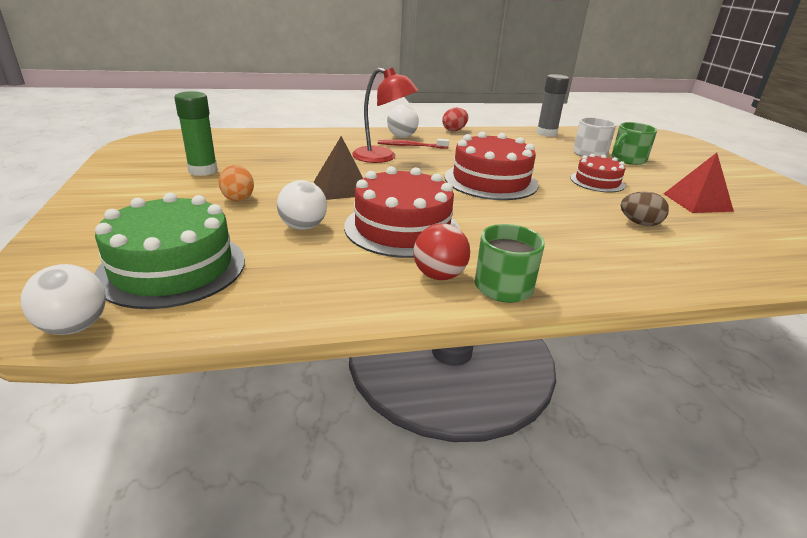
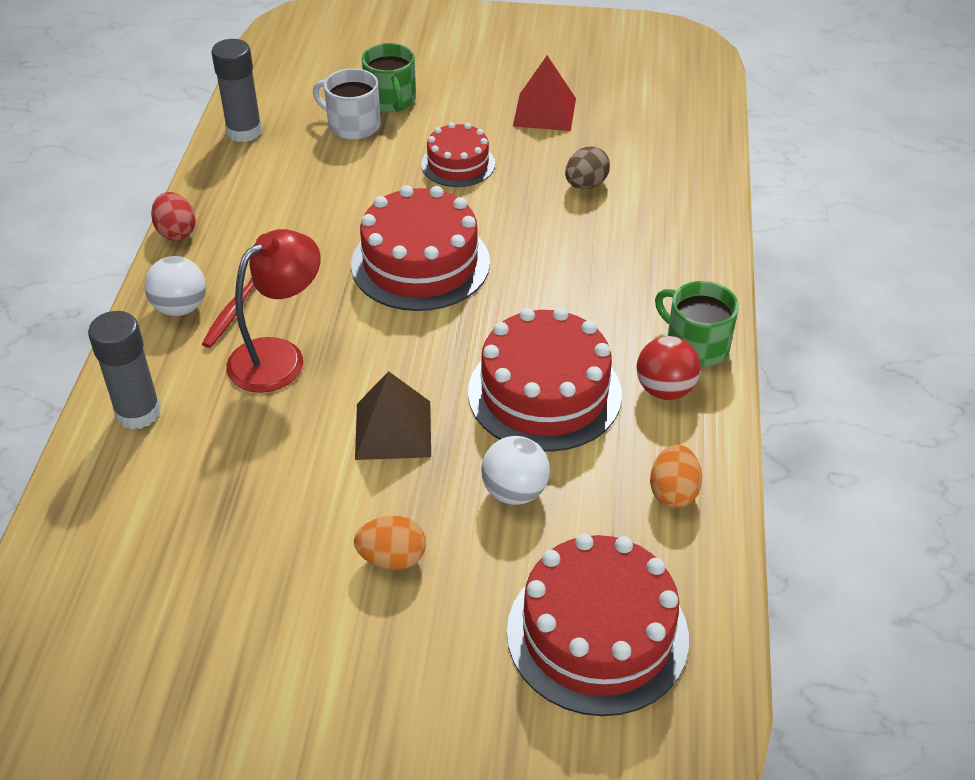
camera: 70 degrees left, 15 degrees up
white ball [21,264,106,335] -> none
green cake [94,193,245,309] -> red cake [507,533,689,716]
green glue stick [174,91,217,176] -> none
none -> grey glue stick [88,311,161,429]
none -> orange egg [650,444,702,508]

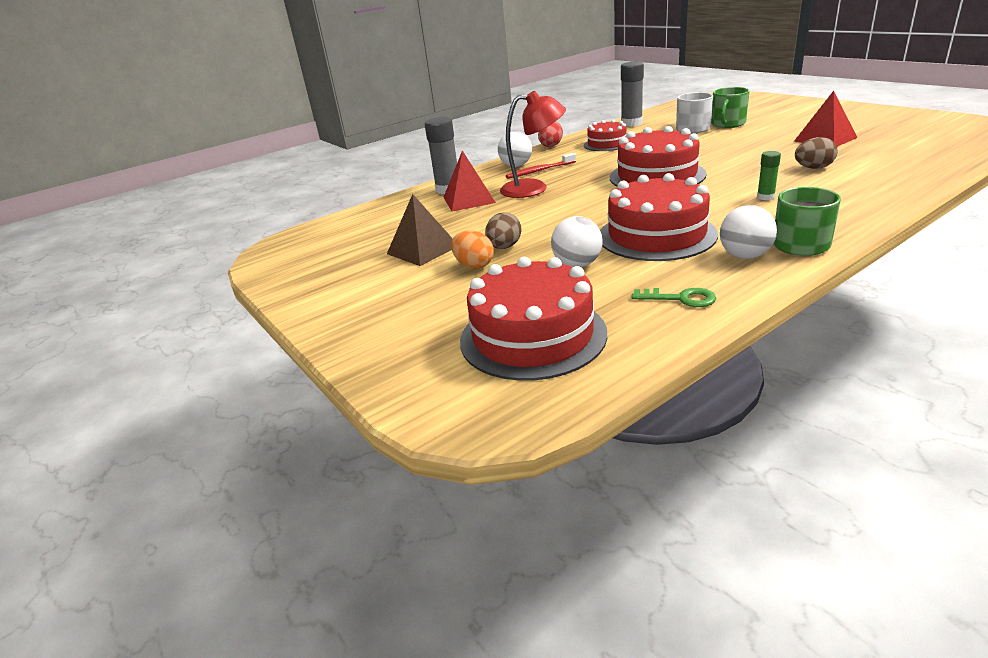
camera: 50 degrees right, 15 degrees down
brown pyramid [355,371,431,460] -> brown pyramid moved to [387,194,453,266]
red cake [421,122,495,187] -> red cake moved to [584,119,627,151]
red ball [636,336,701,400] -> white ball [720,205,777,259]
orange egg [650,444,702,508] -> green key [632,288,716,307]
none -> red pyramid [443,151,496,212]
none -> brown egg [485,212,522,249]
none -> green glue stick [757,151,781,200]

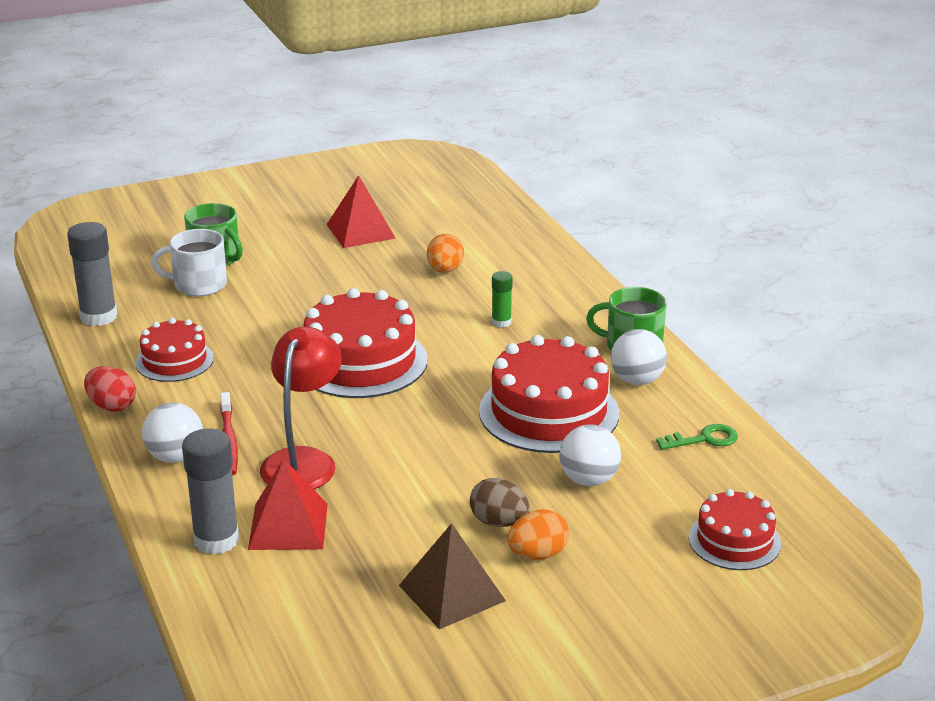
camera: 80 degrees left, 0 degrees up
red cake [460,257,607,381] -> red cake [689,489,781,570], size x0.58
green key [632,288,716,307] -> green key turned 45 degrees clockwise [656,424,738,450]
brown egg [795,137,838,169] -> orange egg [427,234,464,273]

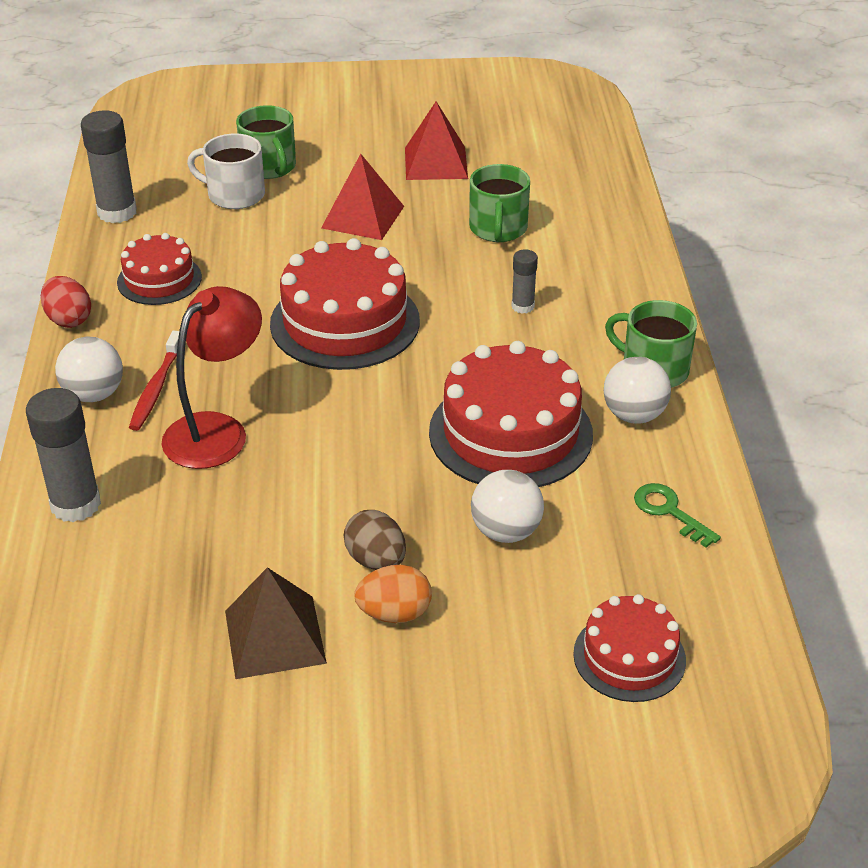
camera: 20 degrees right, 10 degrees up
red pyramid [248,458,328,550] -> red pyramid moved to [321,154,404,240]
orange egg [427,234,464,273] -> green mug [469,164,530,242]
green glue stick [492,271,513,328] -> grey glue stick [512,249,538,314]
green key [656,424,738,450] -> green key turned 135 degrees counterclockwise [634,483,721,548]

